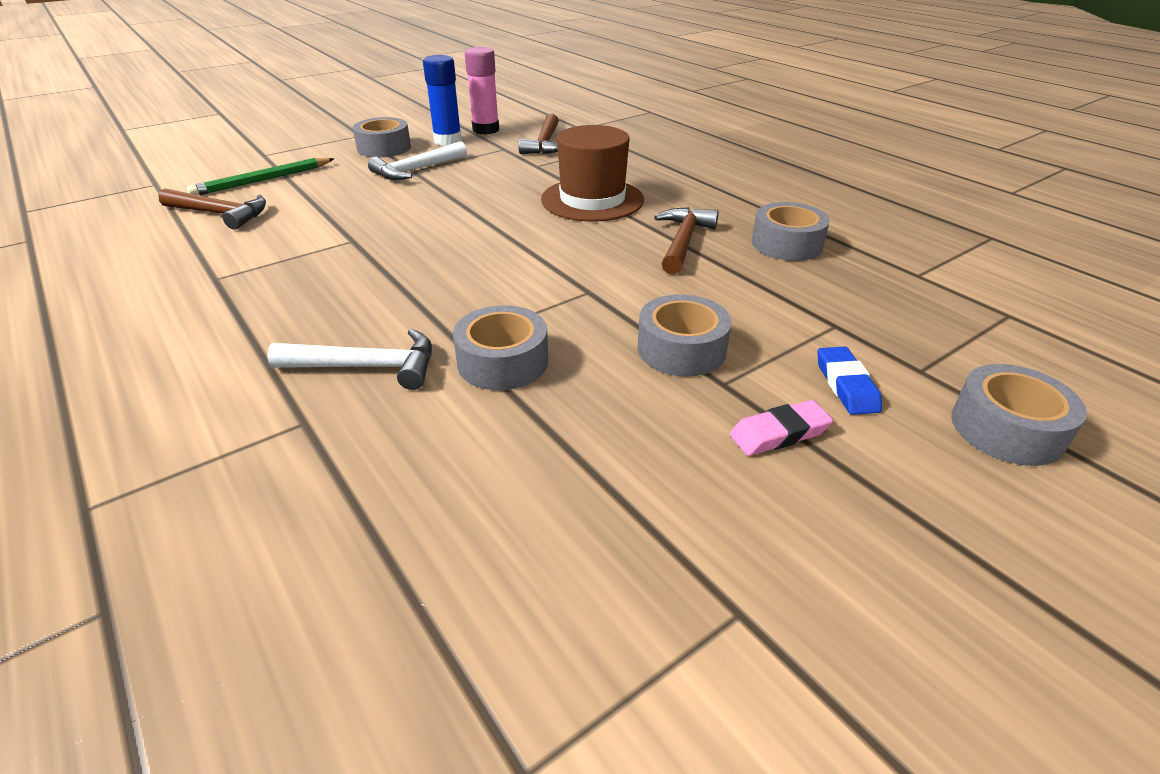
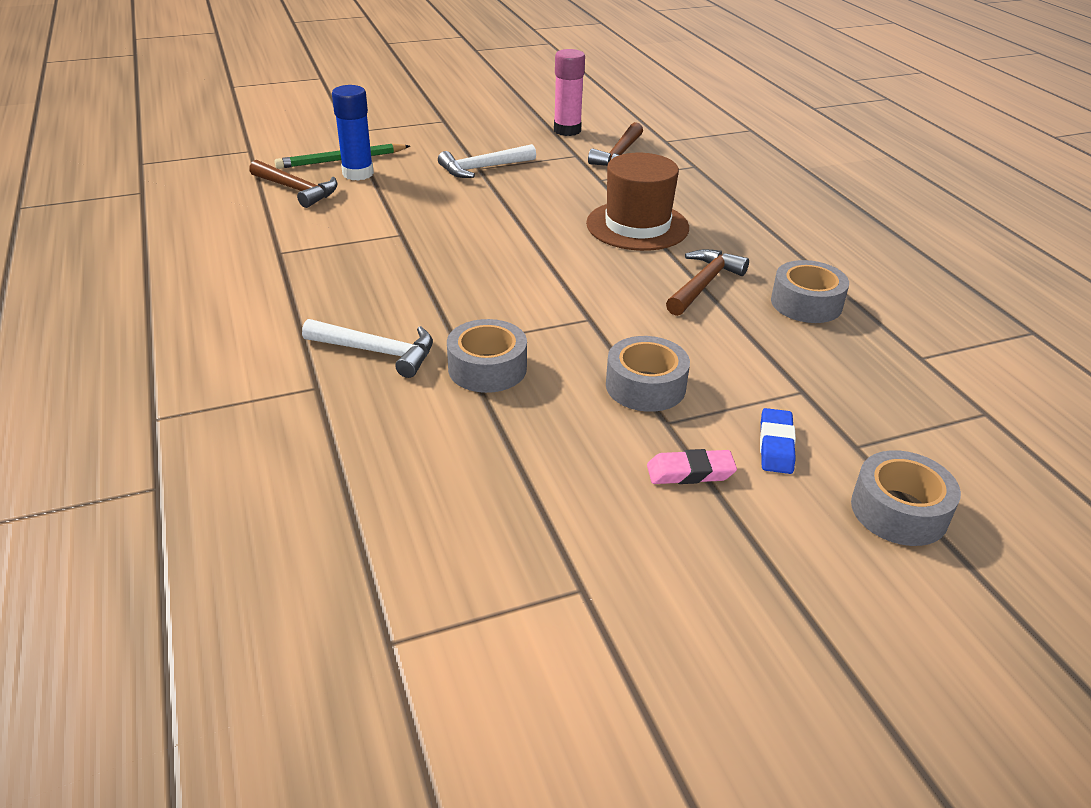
camera: 15 degrees right, 0 degrees up
grey tape [353,117,411,157] -> none
blue glue stick [423,55,462,146] -> blue glue stick moved to [332,85,374,181]

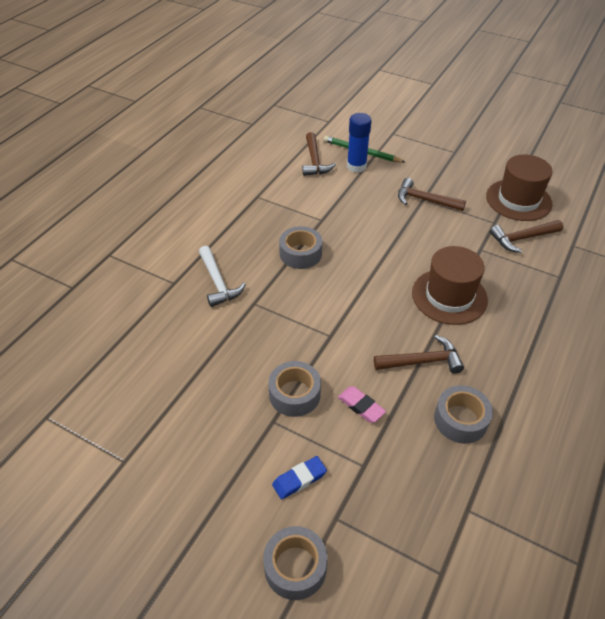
camera: 50 degrees right, 10 degrees up
white hammer [438,144,536,178] -> brown hammer [398,178,466,211]
grey tape [447,319,527,393] -> grey tape moved to [279,226,322,269]
pink glue stick [554,49,585,136] -> brown hat [486,155,553,221]
pink eraser [647,449,737,484] -> pink eraser moved to [338,386,386,423]

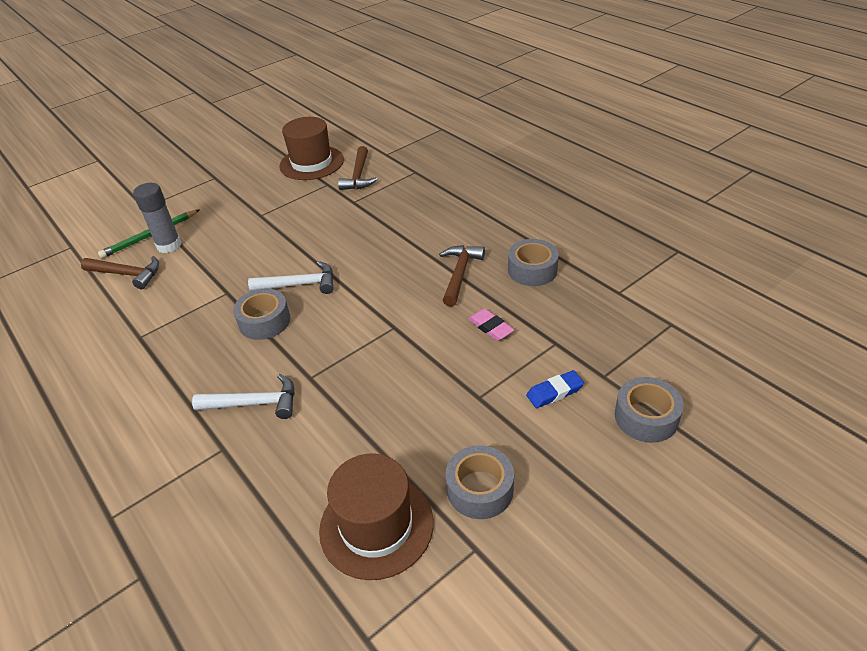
camera: 65 degrees left, 5 degrees down
grey tape [268,361,321,417] -> grey tape moved to [446,445,514,519]
blue eraser [272,456,327,499] -> blue eraser turned 75 degrees clockwise [526,370,584,408]
pink eraser [338,386,386,423] -> pink eraser turned 75 degrees clockwise [468,308,514,341]
blue glue stick [347,113,371,173] -> grey glue stick [133,183,181,253]
brown hammer [398,178,466,211] -> none
brown hat [412,246,488,325] -> brown hat moved to [319,453,434,580]
none -> white hammer [248,261,334,294]

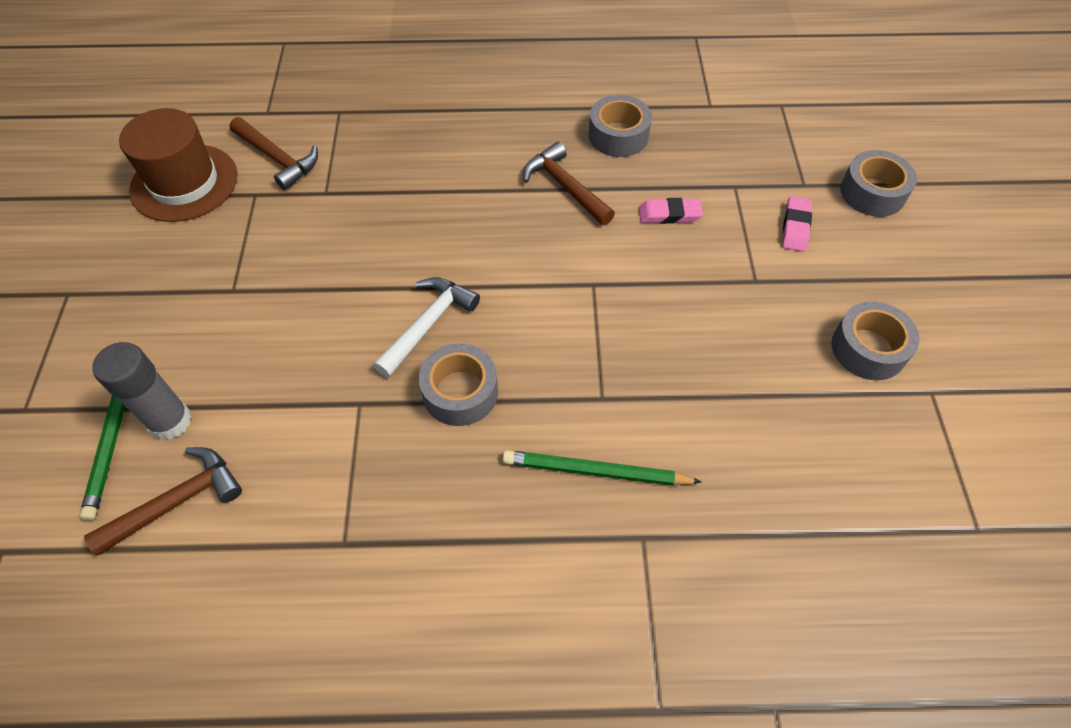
camera: 55 degrees left, 15 degrees up
white hammer [192,374,295,419] -> green pencil [503,450,701,486]
brown hat [319,453,434,580] -> none
blue eraser [526,370,584,408] -> pink eraser [782,196,812,252]

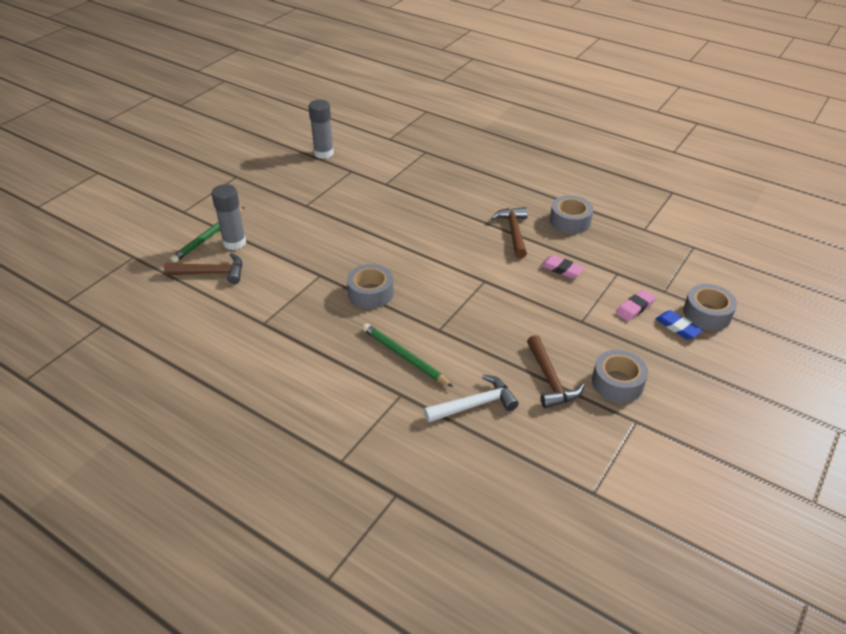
camera: 35 degrees right, 15 degrees down
brown hat [119,108,238,222] -> grey glue stick [308,100,334,159]
brown hammer [229,117,318,190] -> brown hammer moved to [527,335,584,408]
white hammer [373,277,480,378] -> white hammer moved to [424,375,519,422]
none -> blue eraser [656,310,703,340]

